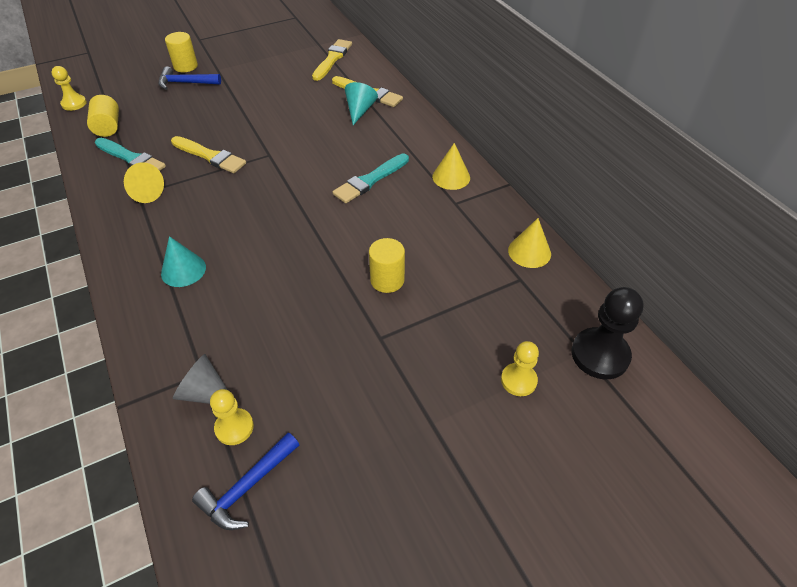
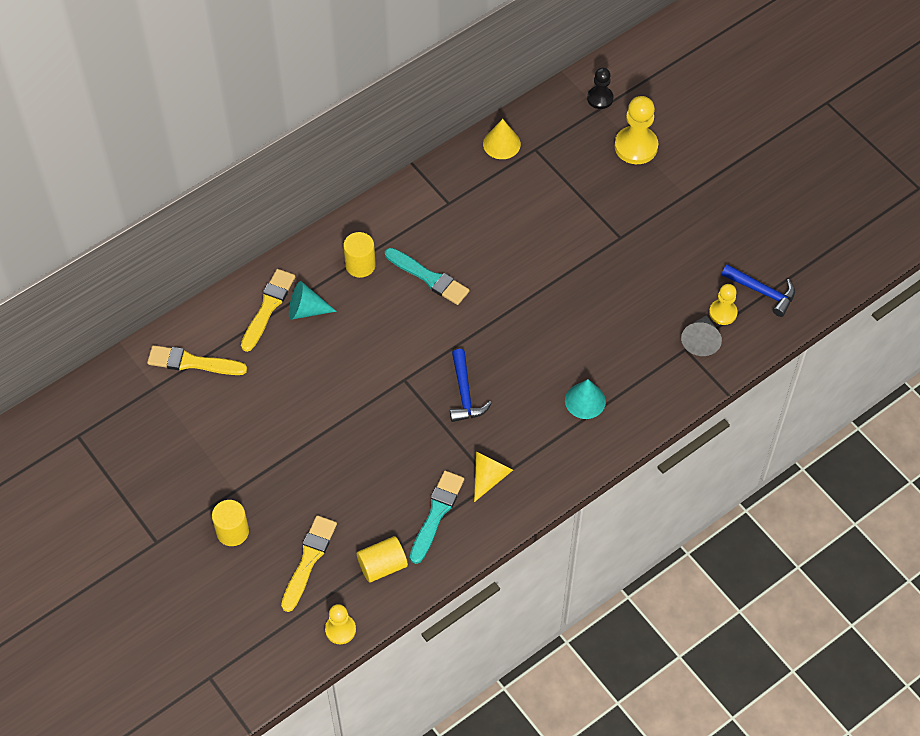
camera: 100 degrees left, 10 degrees up
blue hammer [158,66,221,90] -> blue hammer moved to [450,349,492,422]
yellow brush [171,136,246,173] -> yellow brush moved to [281,515,337,612]
yellow cylinder [369,238,405,293] -> yellow cylinder moved to [343,232,376,278]
yellow cone [432,143,470,190] -> none
yellow pawn [501,341,539,396] -> yellow pawn [615,96,658,164], size x1.64
black pawn [572,287,644,379] -> black pawn [587,68,614,109], size x0.61

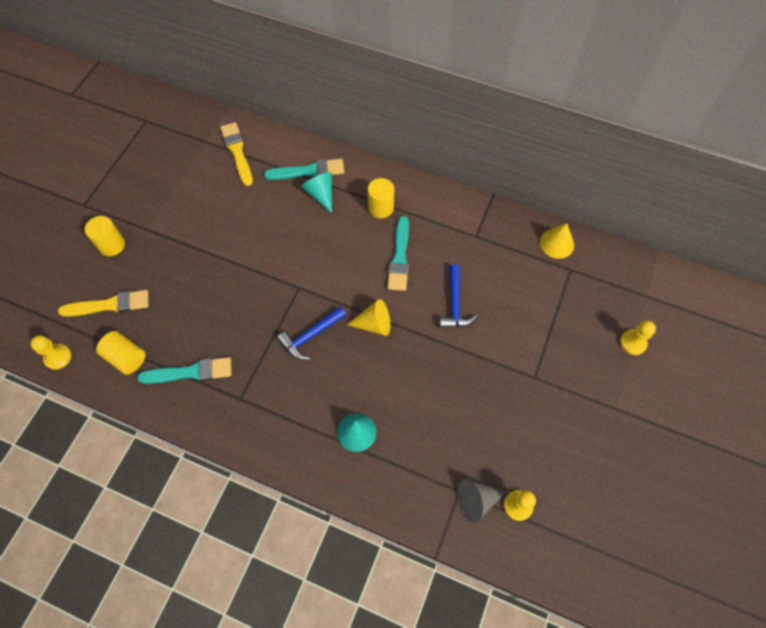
camera: 60 degrees right, 5 degrees up
yellow brush [241,269,295,352] -> turquoise brush [264,159,344,180]
yellow cone [474,452,513,502] -> yellow cone moved to [347,299,390,336]
black pawn [587,68,614,109] -> none
yellow pawn [615,96,658,164] -> yellow pawn [620,321,656,355], size x0.61
blue hammer [722,264,795,317] -> blue hammer moved to [439,264,478,328]

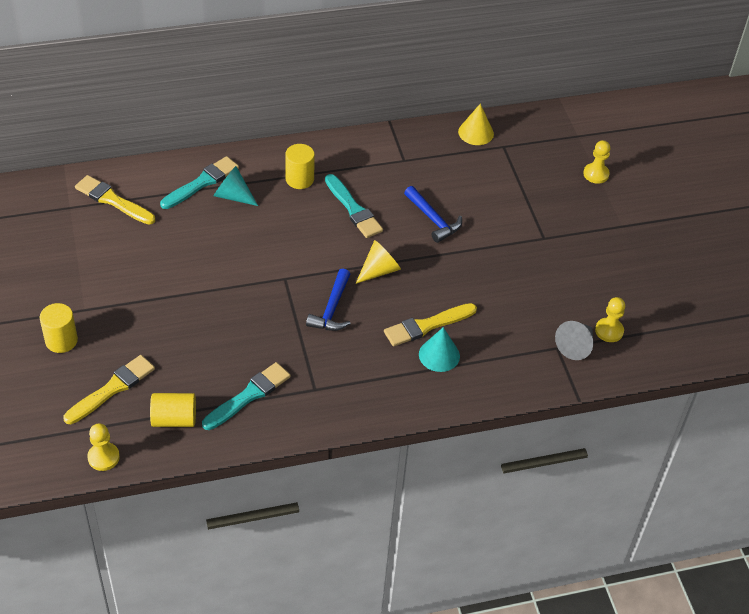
camera: 40 degrees left, 15 degrees down
none -> yellow brush [384,303,477,346]

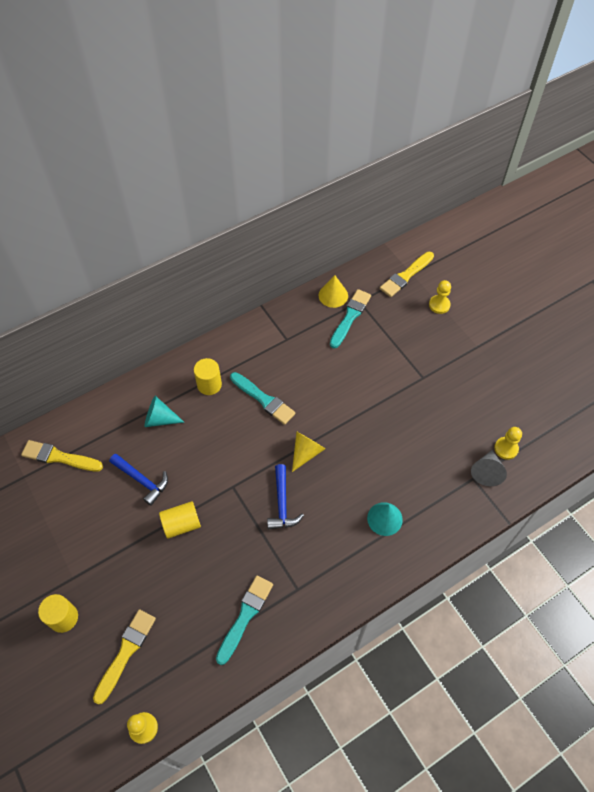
camera: 15 degrees left, 10 degrees up
yellow cylinder [150,393,196,427] -> yellow cylinder moved to [159,501,201,539]
turquoise brush [160,156,239,209] -> turquoise brush moved to [330,289,371,348]
yellow brush [384,303,477,346] -> yellow brush moved to [380,252,434,297]
blue hammer [404,186,462,243] -> blue hammer moved to [109,454,168,506]

